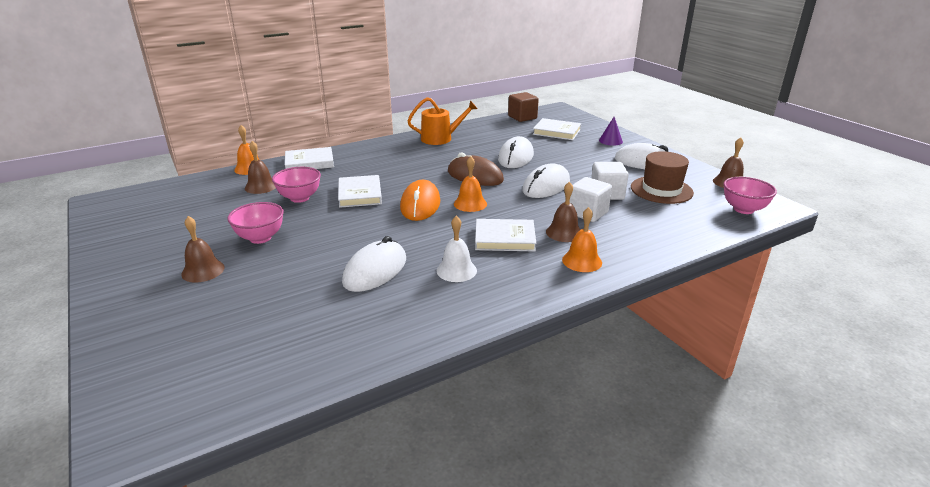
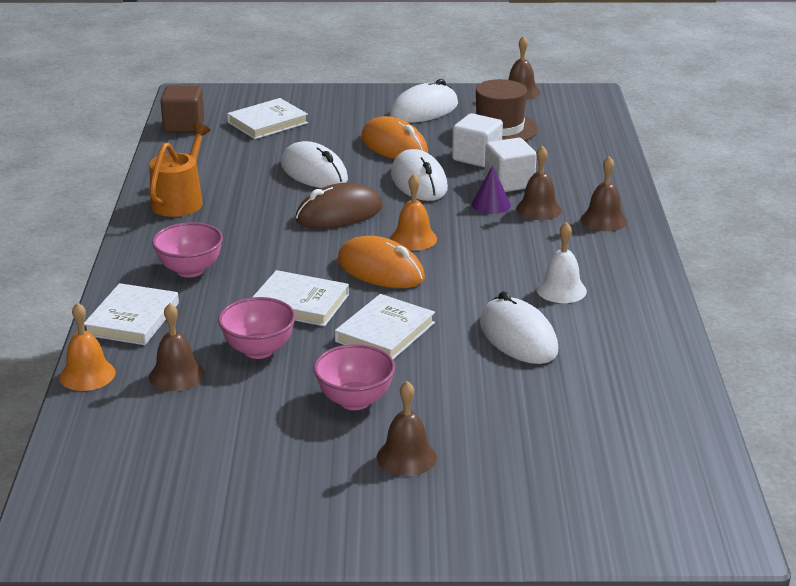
camera: 60 degrees left, 0 degrees up
white book [475,219,536,251] -> white book moved to [335,294,435,359]
orange bell [562,207,602,272] -> brown bell [581,156,627,231]
purple cone [599,117,623,146] -> purple cone moved to [471,165,511,214]
pink bowl [724,177,777,214] -> pink bowl moved to [152,222,223,278]
none -> orange mouse [361,116,428,159]

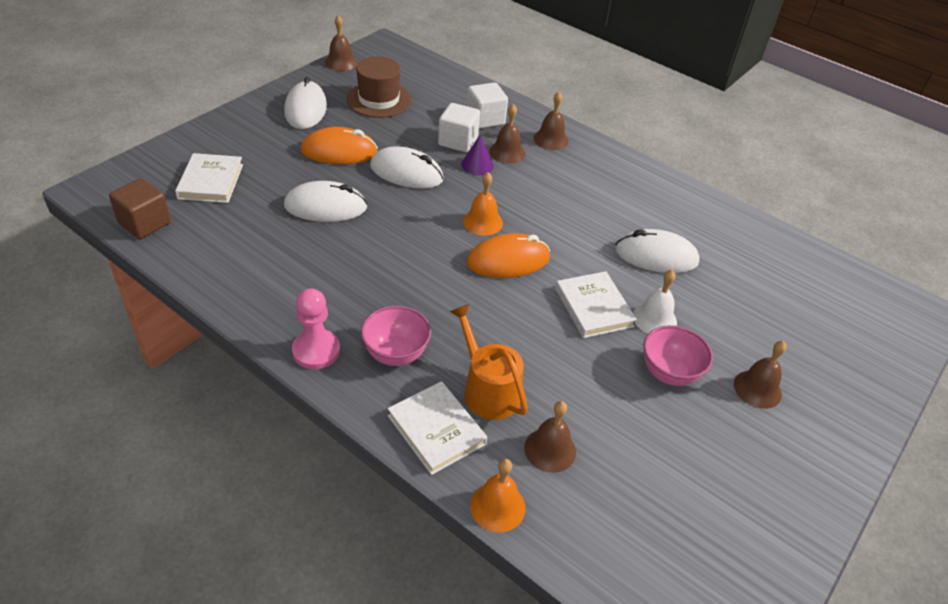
camera: 55 degrees left, 15 degrees up
orange watering can [149,123,210,217] -> orange watering can moved to [450,304,528,420]
pink bowl [218,297,296,359] -> none
white book [253,270,349,326] -> none
brown mouse [295,182,383,229] -> none
white cube [452,113,503,167] -> white cube moved to [467,82,508,129]
white bell [536,222,587,303] -> white bell moved to [633,270,677,333]
none -> pink pawn [292,288,340,369]

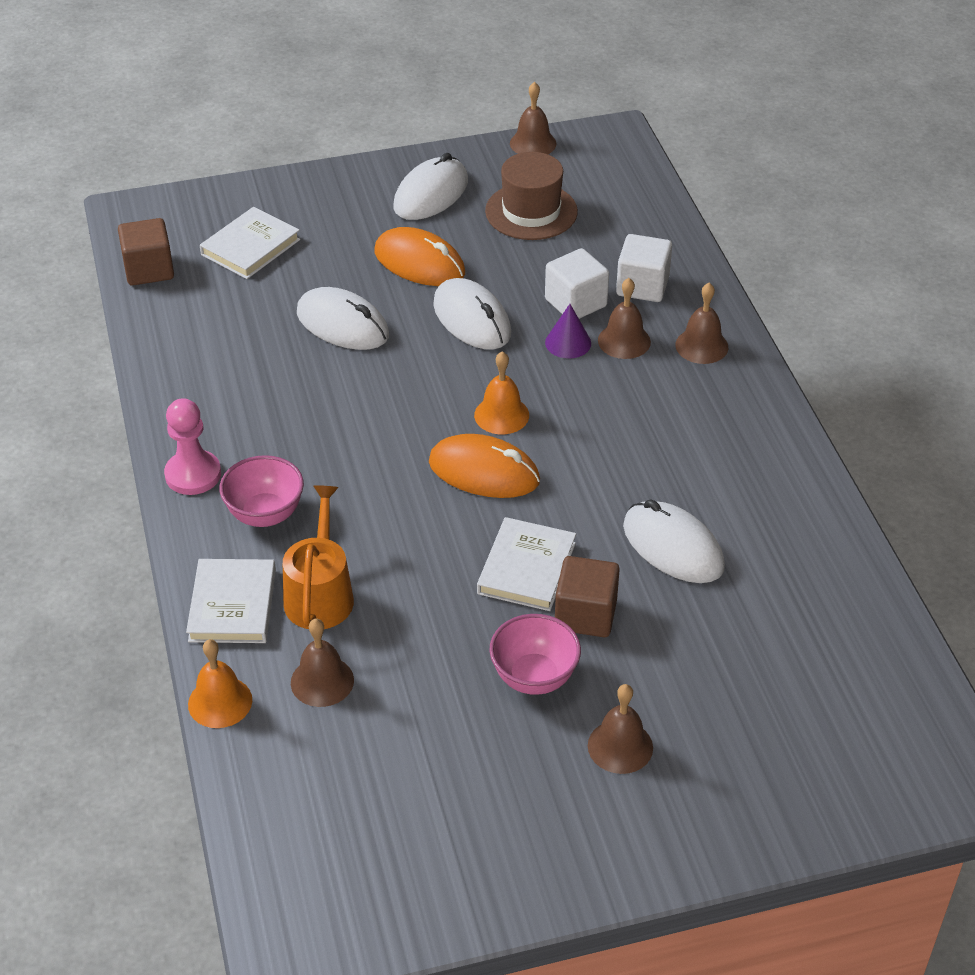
camera: 40 degrees right, 0 degrees up
white bell [633,270,677,333] -> brown cube [555,556,620,637]

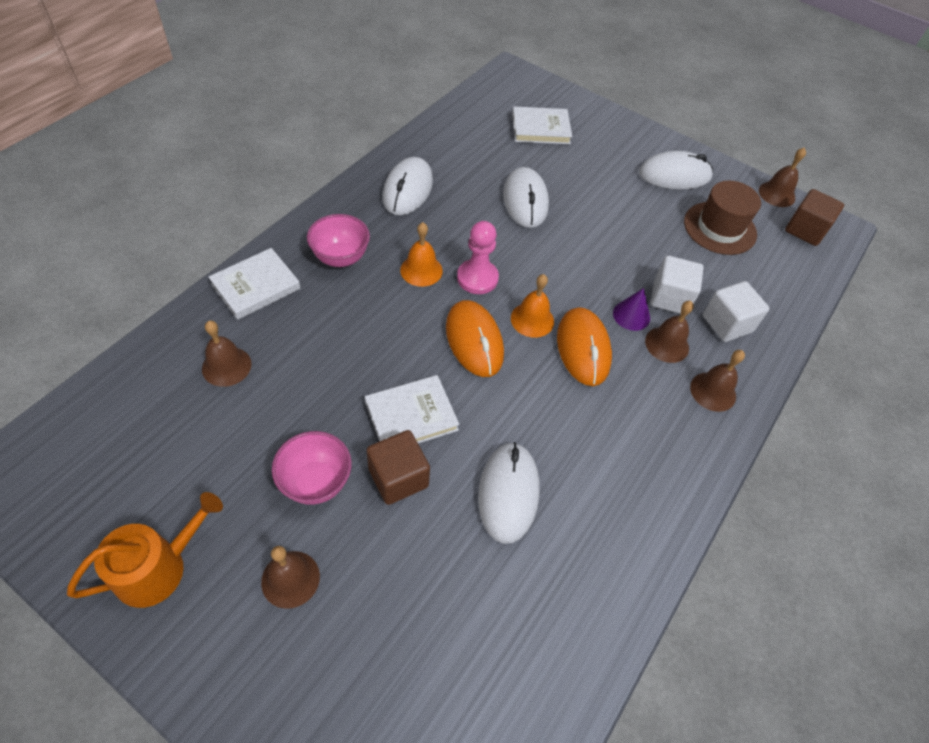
camera: 45 degrees right, 10 degrees up
brown cube [118,218,174,285] -> brown cube moved to [785,189,844,246]
pink pawn [164,398,221,495] -> pink pawn moved to [457,221,499,294]
orange bell [188,639,252,728] -> orange bell moved to [400,222,443,287]
orange watering can [283,485,354,629] -> orange watering can moved to [67,492,223,608]
orange mouse [375,227,465,286] -> orange mouse moved to [557,307,612,386]
white mouse [433,278,511,350] -> white mouse moved to [382,157,433,215]

